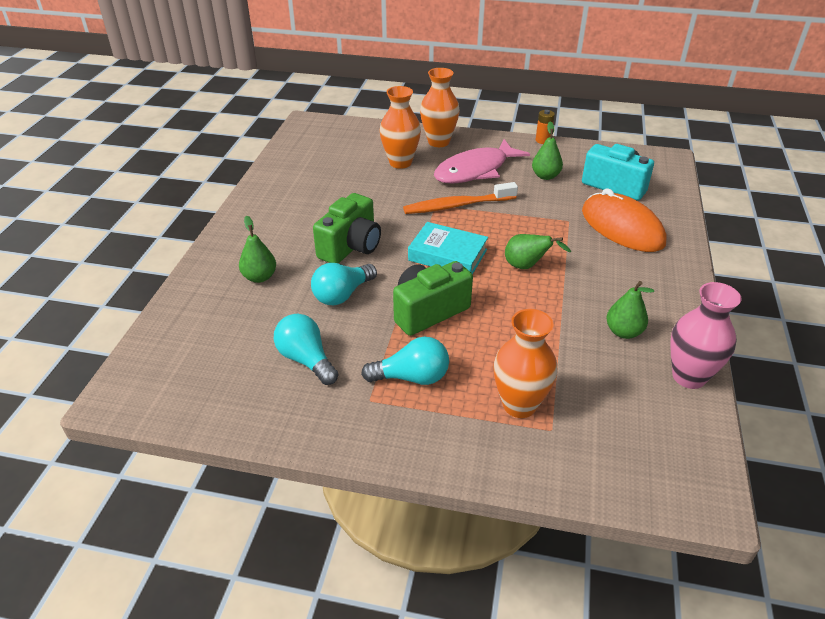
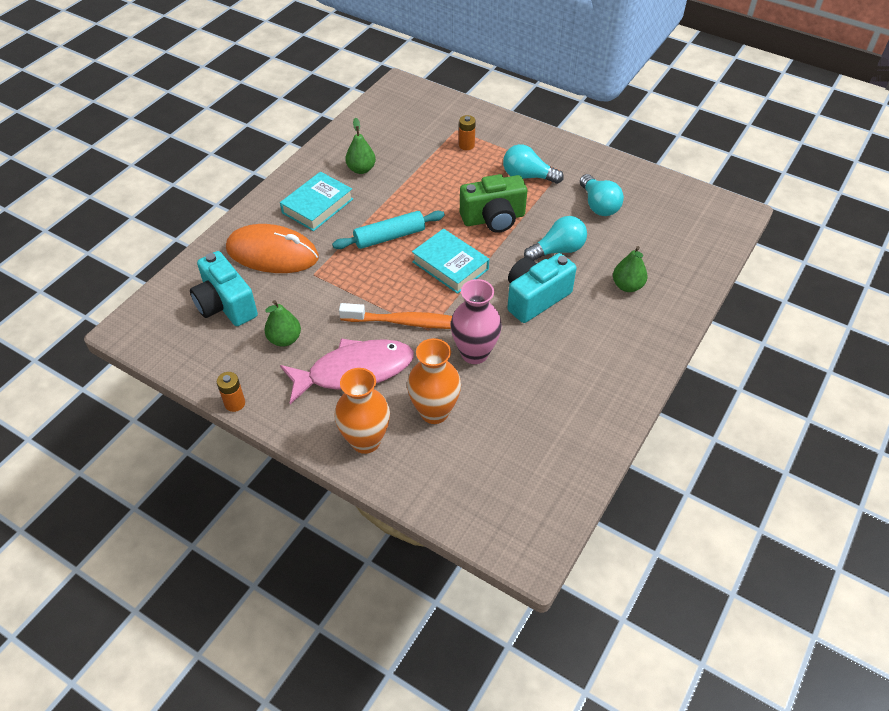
camera: 160 degrees left, 10 degrees up
green camera [313,193,381,264] -> turquoise camera [507,253,576,323]
orange vase [493,309,557,418] -> orange battery [459,115,476,150]
green pear [505,234,571,269] -> turquoise rolling pin [332,211,445,249]
orange mouse [582,188,667,252] -> orange mouse turned 60 degrees counterclockwise [226,224,319,273]
pink vase [670,282,742,389] -> pink vase moved to [450,279,502,364]
none -> turquoise book [280,172,353,231]

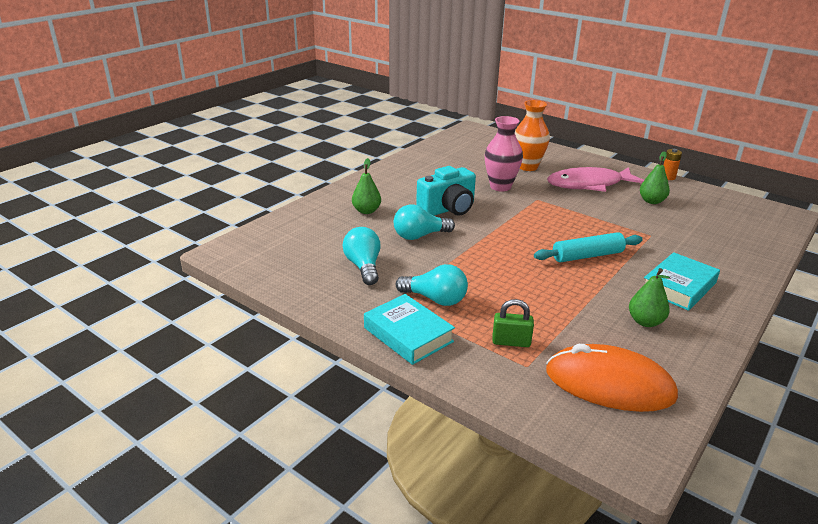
camera: 175 degrees left, 20 degrees down
turquoise camera [190,251,258,326] -> none
orange mouse [226,224,319,273] -> orange mouse moved to [546,344,678,412]
orange vase [334,368,390,454] -> none
orange toothbrush [339,303,452,329] -> none
turquoise book [412,229,489,294] -> turquoise book moved to [364,294,455,365]
orange battery [459,115,476,150] -> green padlock [492,299,534,347]
green camera [460,174,527,233] -> none

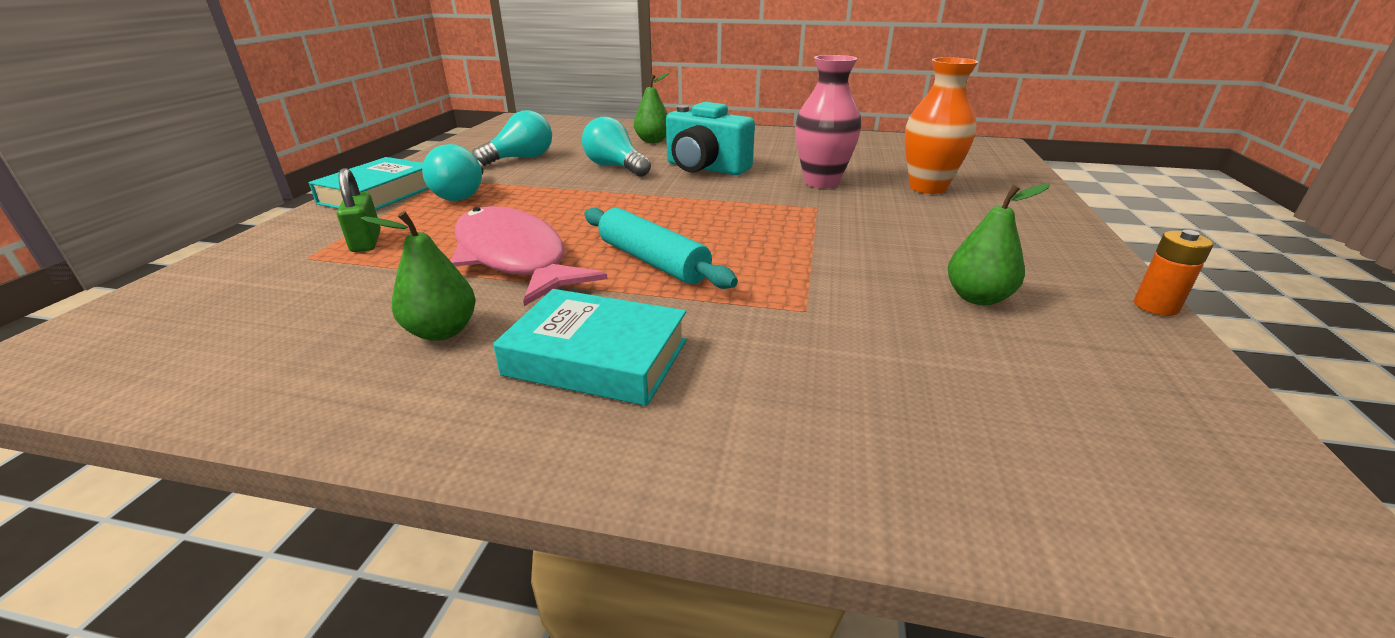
camera: 65 degrees right, 0 degrees up
orange mouse [546,344,678,412] -> none
pink fish [547,167,644,192] -> pink fish moved to [451,206,607,306]

